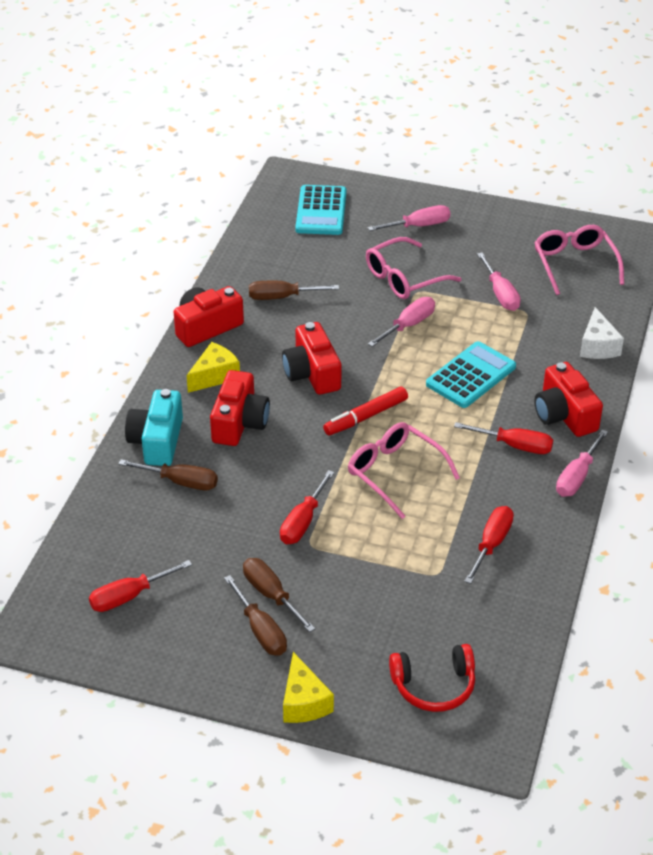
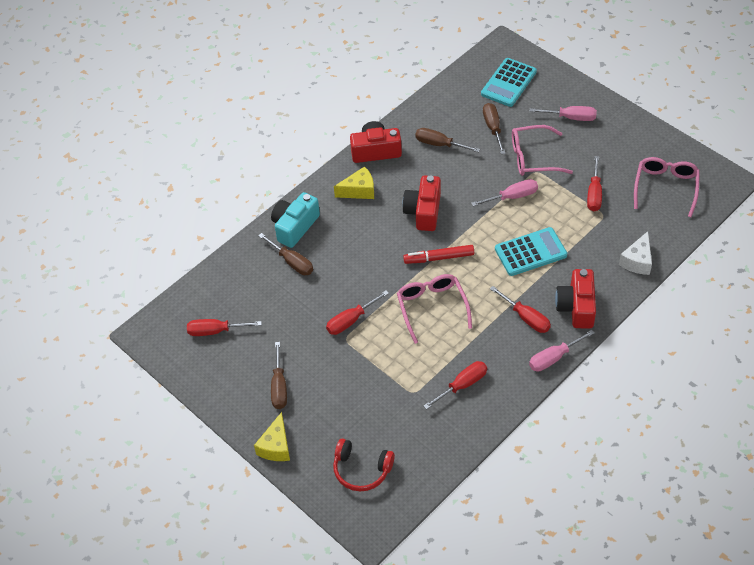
camera: 30 degrees right, 10 degrees up
red camera [210,370,270,446] -> none
brown screwdriver [243,558,315,632] -> brown screwdriver moved to [483,103,506,154]
pink screwdriver [477,253,521,311] -> red screwdriver [587,156,602,212]

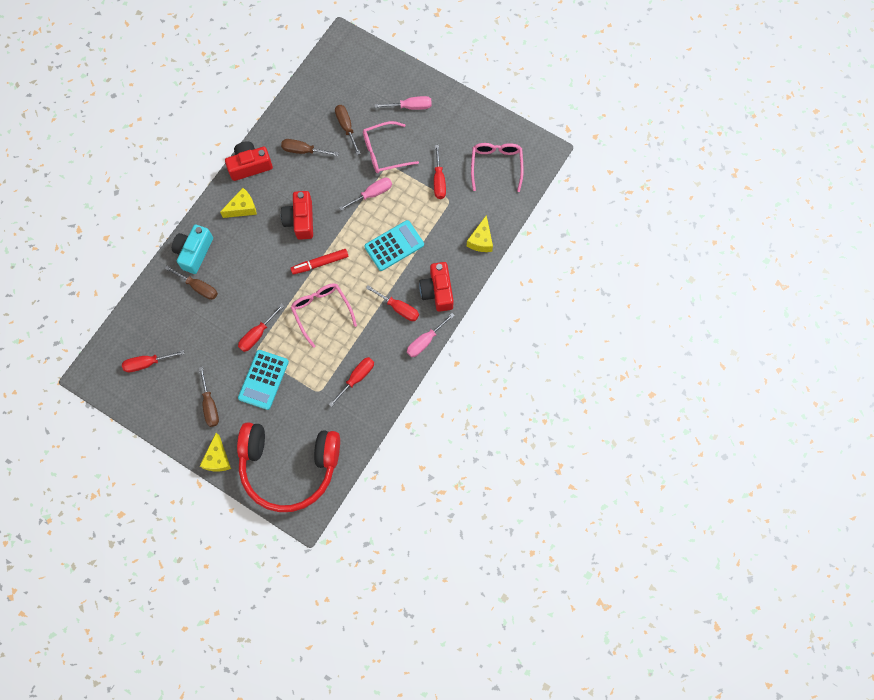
camera: 15 degrees left, 20 degrees up
red headphones [333,438,395,491] -> red headphones [237,422,340,512], size x2.13
turquoise calculator [481,58,537,107] -> turquoise calculator moved to [238,350,289,410]
white cheese [619,231,652,275] -> yellow cheese [467,215,493,252]

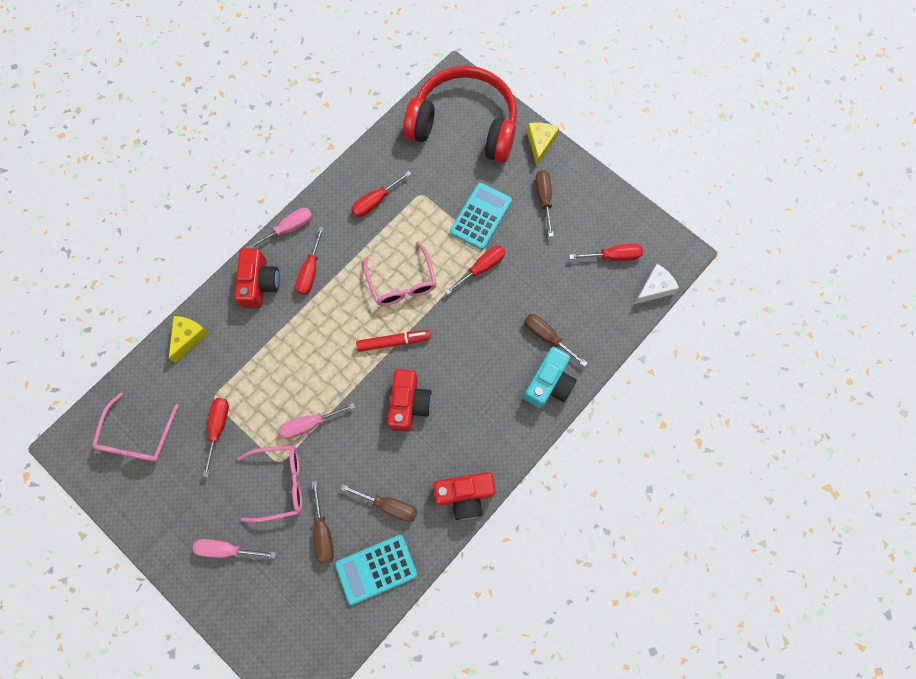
camera: 170 degrees left, 0 degrees up
yellow cheese [220,188,257,218] -> none
turquoise calculator [364,220,424,271] -> turquoise calculator moved to [335,535,417,605]
red screwdriver [366,285,419,321] -> red screwdriver turned 120 degrees counterclockwise [296,227,324,295]
none -> white cheese [634,264,679,304]

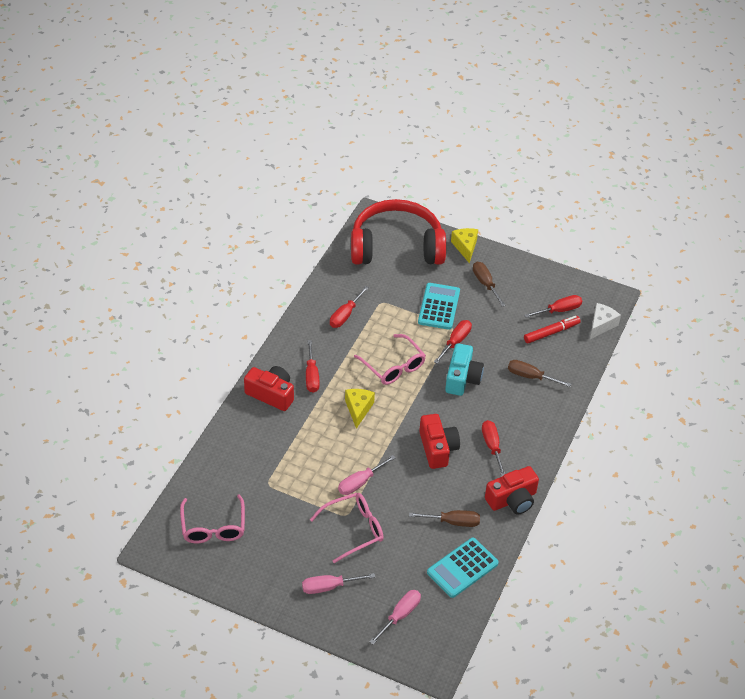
camera: 20 degrees left, 25 degrees down
yellow cheese [169,316,209,363] -> yellow cheese moved to [345,389,375,429]
red screwdriver [203,398,229,477] -> red screwdriver moved to [482,420,505,476]
red camera [234,248,280,308] -> red camera turned 45 degrees counterclockwise [244,366,294,411]
pink screwdriver [246,208,313,248] -> pink screwdriver moved to [370,590,421,645]
brown screwdriver [311,481,334,564] -> none
red marker [356,330,431,352] -> red marker moved to [524,316,581,344]
turquoise camera [524,347,577,408] -> turquoise camera moved to [445,343,484,396]

